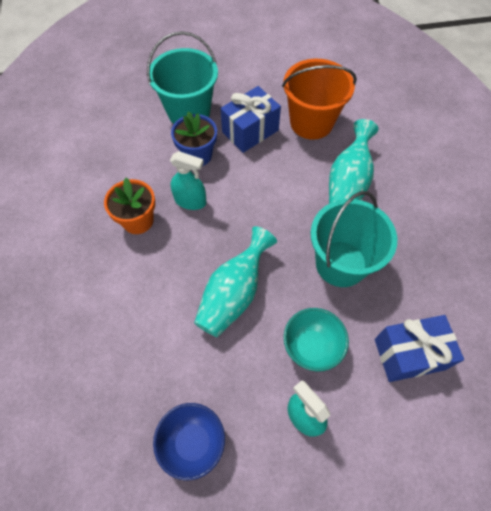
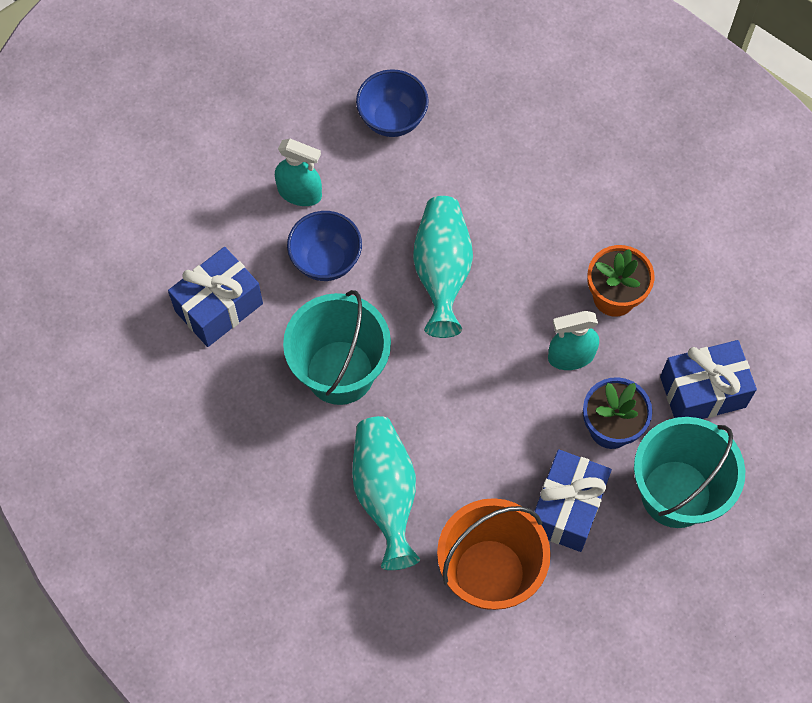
camera: 150 degrees right, 5 degrees up
turquoise bowl [284,308,349,372] -> blue bowl [287,211,362,281]
none -> blue gift [660,340,757,419]

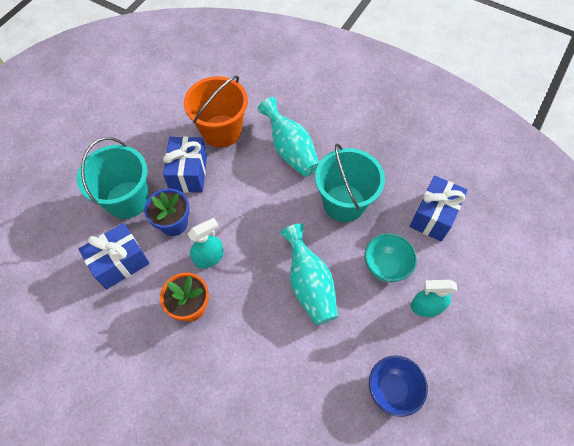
camera: 160 degrees right, 5 degrees down
blue bowl [287,211,362,281] -> turquoise bowl [365,233,417,282]

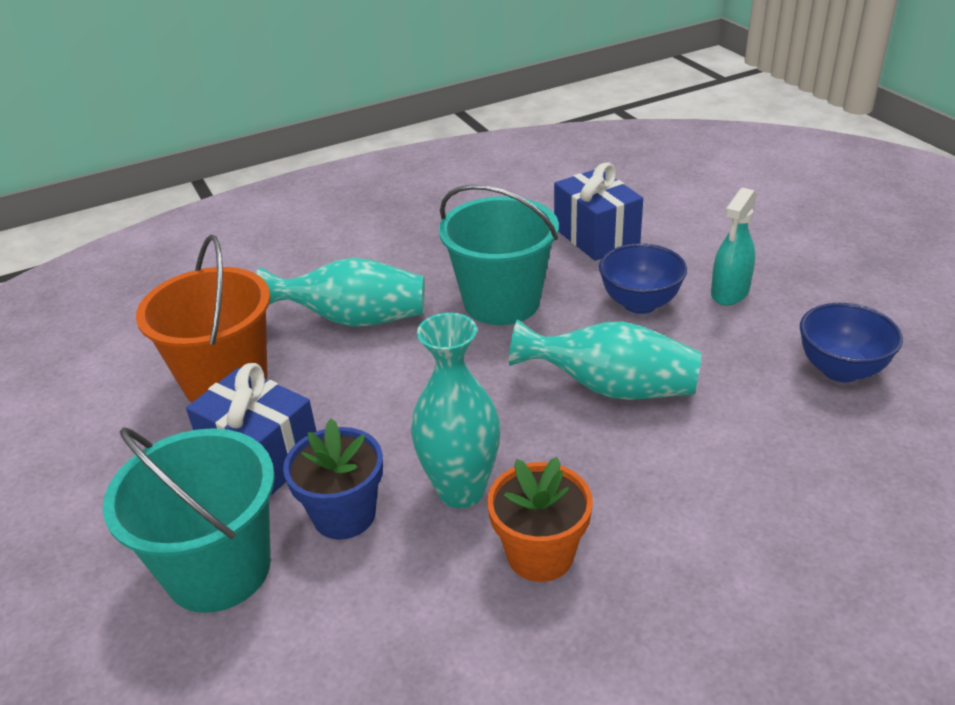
camera: 55 degrees left, 25 degrees down
blue gift [79,223,150,289] -> none
turquoise spray bottle [188,218,224,269] -> turquoise vase [411,313,500,508]
turquoise bowl [365,233,417,282] -> blue bowl [599,243,687,314]

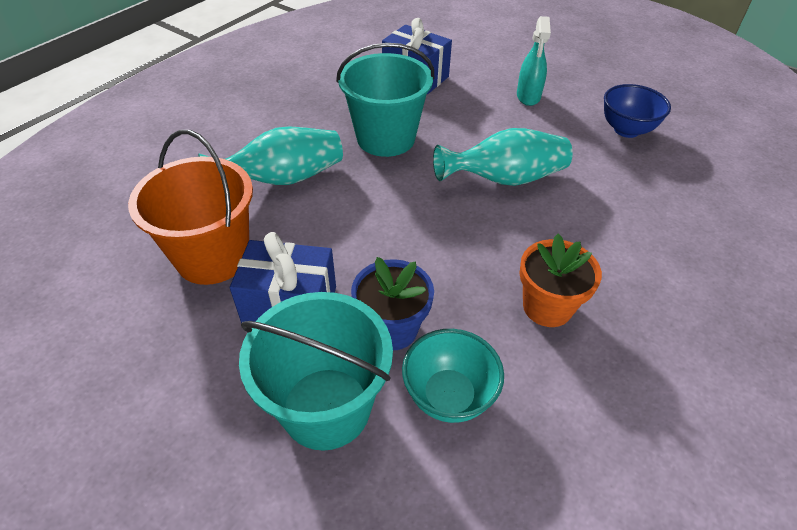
camera: 30 degrees left, 10 degrees up
turquoise vase [411,313,500,508] -> none
blue bowl [599,243,687,314] -> none
none -> turquoise bowl [402,329,504,423]

